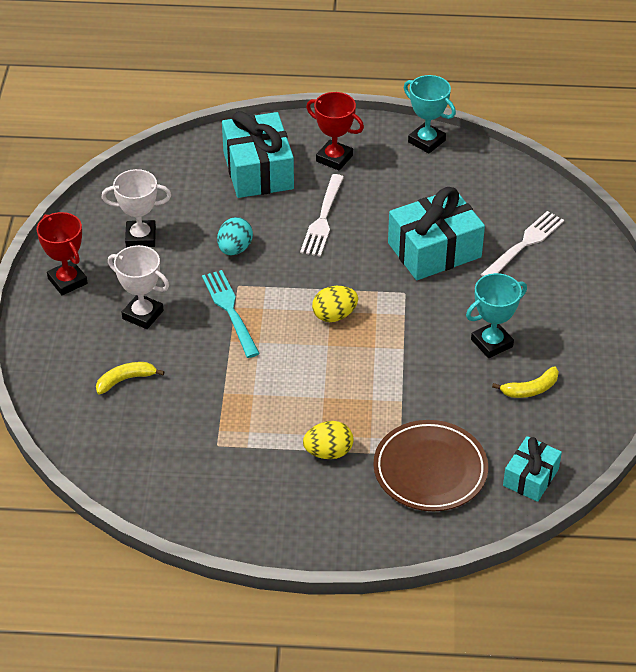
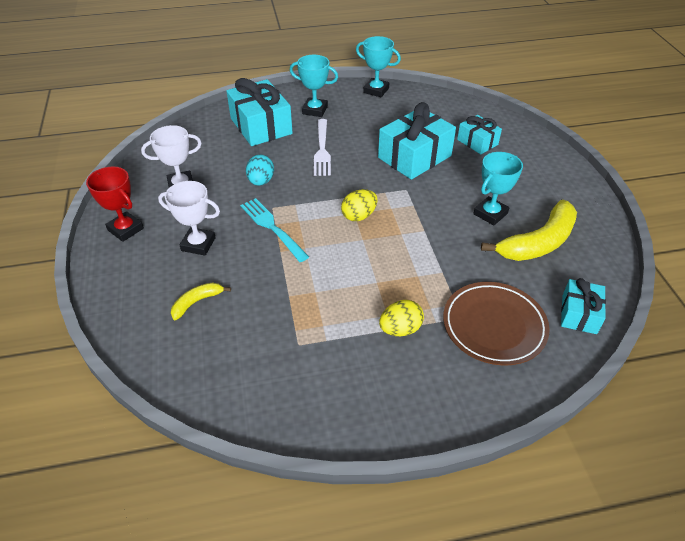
camera: 15 degrees left, 0 degrees up
red trophy [306,92,364,171] -> turquoise trophy [289,55,338,117]
white fork [481,211,564,277] -> turquoise gift [457,115,502,154]
yellow banana [492,367,559,398] -> yellow banana [481,200,577,261], size x2.02

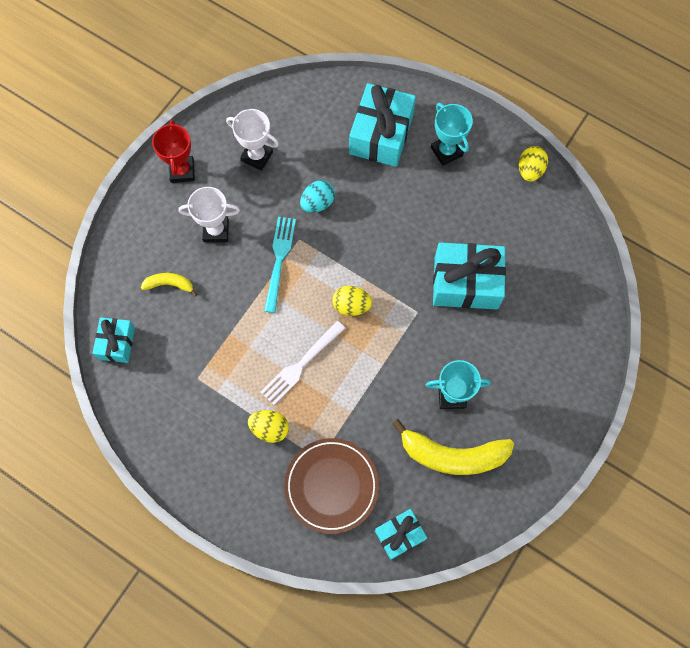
camera: 45 degrees right, 25 degrees up
white trophy [158,181,220,255] -> white trophy turned 60 degrees counterclockwise [178,187,240,242]
white fork [314,119,331,176] -> white fork moved to [261,321,345,405]
turquoise trophy [356,36,401,97] -> yellow egg [519,146,548,181]
turquoise gift [457,115,502,154] -> turquoise gift moved to [93,317,135,363]

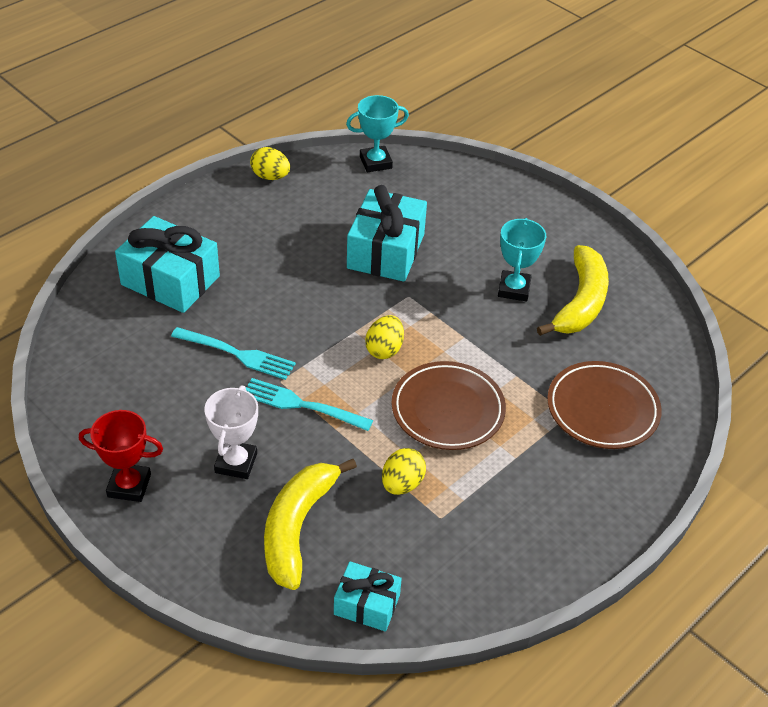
camera: 80 degrees left, 25 degrees down
yellow banana [141,273,197,297] -> yellow banana [264,459,357,590], size x2.02
white trophy [226,109,279,171] -> none
yellow egg [248,410,289,443] -> yellow egg moved to [382,448,426,495]
white fork [261,321,345,405] -> brown plate [391,361,506,450]
turquoise egg [300,180,335,213] -> turquoise fork [171,327,296,380]
turquoise gift [375,509,427,560] -> none
turquoise trophy [431,103,473,166] -> turquoise trophy moved to [346,95,409,172]

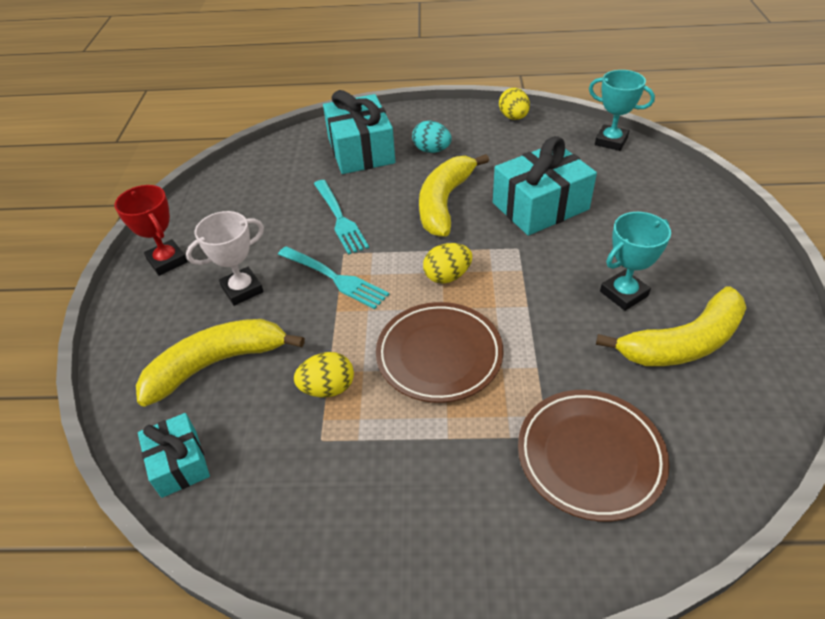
camera: 50 degrees right, 0 degrees up
turquoise fork [246,378,373,431] -> turquoise fork turned 150 degrees clockwise [278,246,389,309]
none -> turquoise egg [412,121,452,153]
none -> yellow banana [419,154,489,237]

